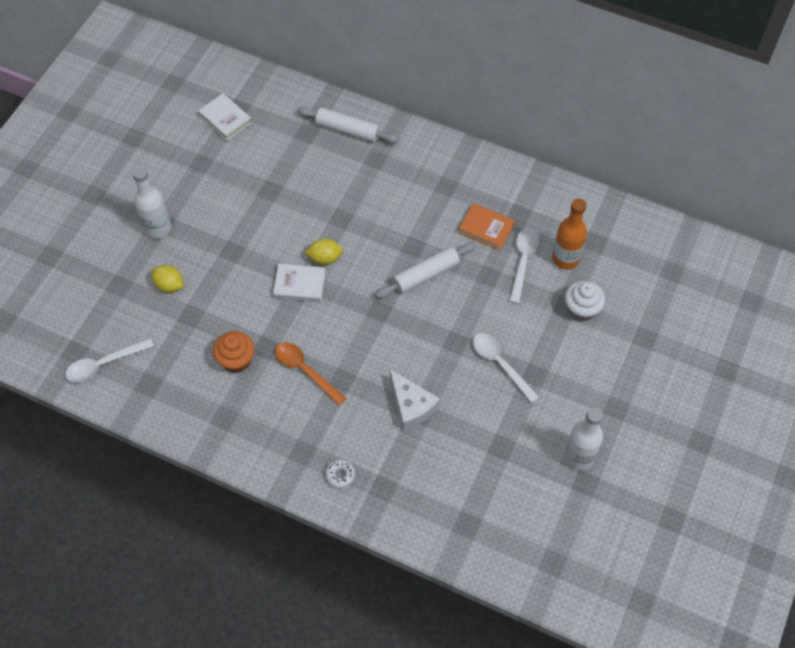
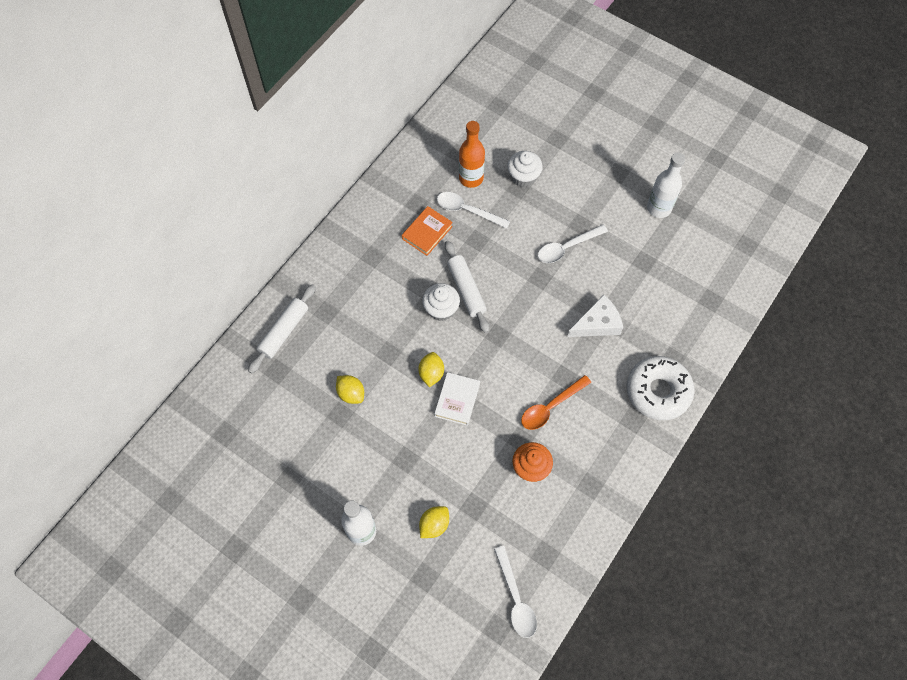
camera: 80 degrees left, 5 degrees up
white book [198,93,252,141] -> none
white donut [325,459,355,488] -> white donut [626,356,695,420], size x2.47
none -> yellow lemon [336,375,364,404]
none -> white cupcake [422,283,460,321]

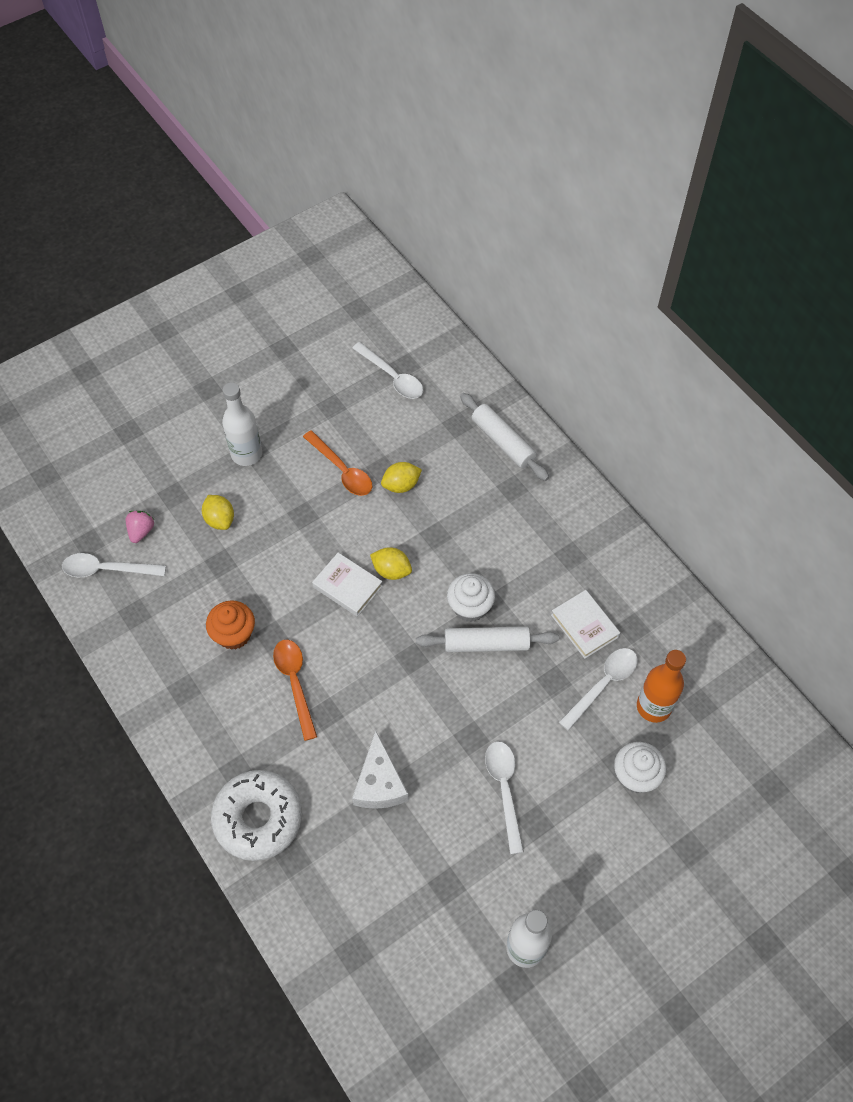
camera: 110 degrees right, 5 degrees down
orange book [402,206,453,256] -> white book [551,590,620,659]
none -> pink strawberry [126,511,154,543]
none -> orange spoon [303,430,372,496]
none -> white spoon [352,342,423,399]

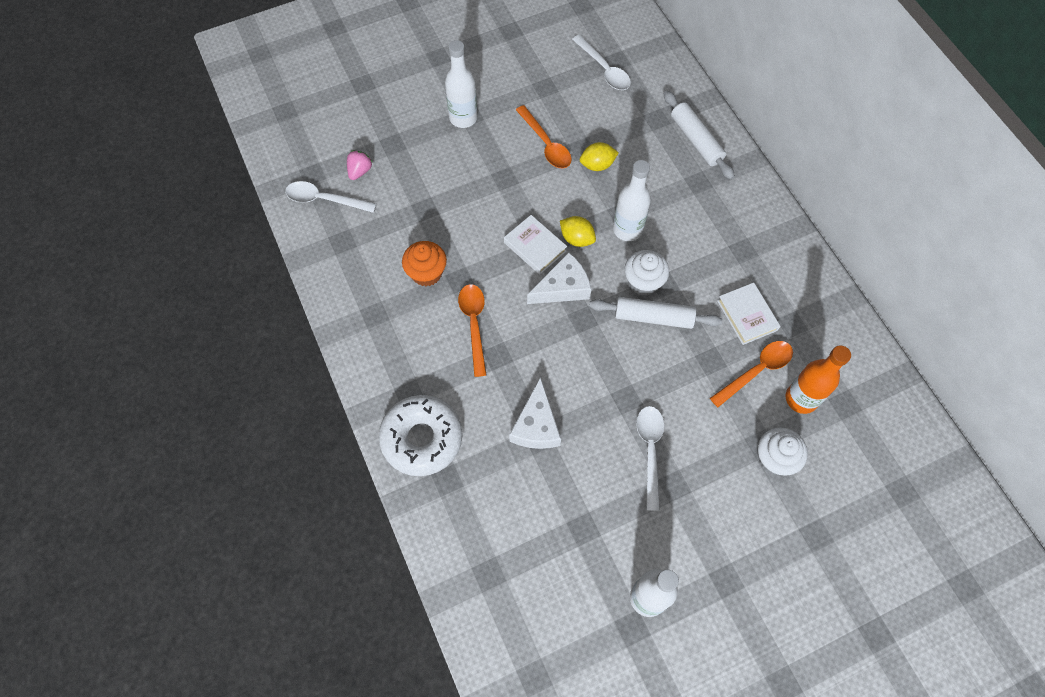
camera: 10 degrees right, 5 degrees up
yellow lemon [202,495,234,530] -> none
white spoon [559,648,638,731] -> orange spoon [710,341,793,407]
none -> white cheese [527,252,592,304]
none -> white bottle [613,160,651,241]

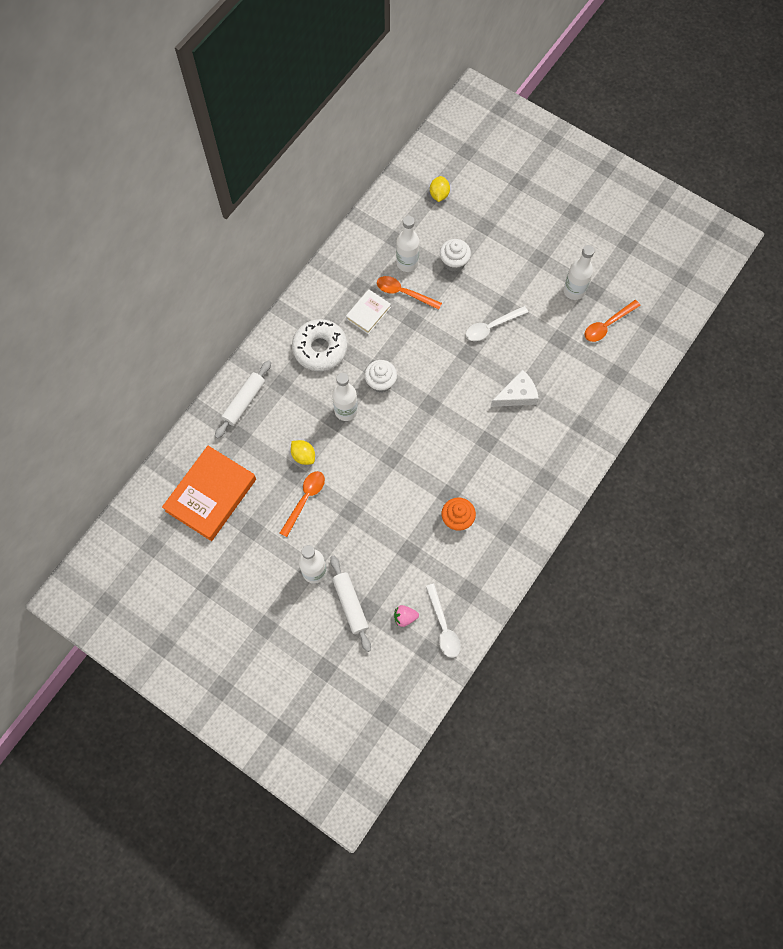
camera: 120 degrees left, 5 degrees up
white donut [379,395,463,476] -> white donut moved to [292,319,347,371]
orange spoon [458,284,486,377] -> orange spoon moved to [584,300,641,342]
white book [504,215,567,275] -> none
white cheese [527,252,592,304] -> none
yellow lemon [560,216,596,247] -> yellow lemon moved to [430,176,450,202]
white spoon [572,35,631,90] -> orange book [162,446,256,541]
white rolling pin [589,297,722,329] -> white rolling pin moved to [330,556,371,652]
orange bottle [786,345,851,414] -> white bottle [396,216,420,272]

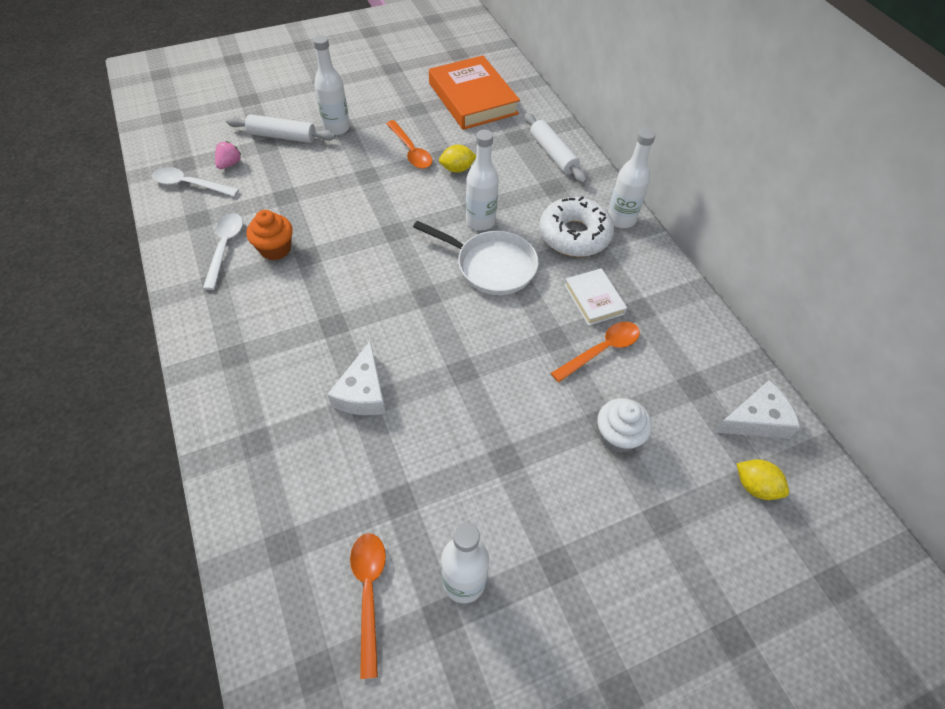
camera: 120 degrees right, 15 degrees down
white cupcake [365,360,397,393] -> white pan [413,220,538,295]
white bottle [396,216,420,272] -> white bottle moved to [608,128,656,228]
white spoon [466,306,528,341] -> white spoon moved to [203,213,243,290]
none -> white cheese [715,380,800,439]

